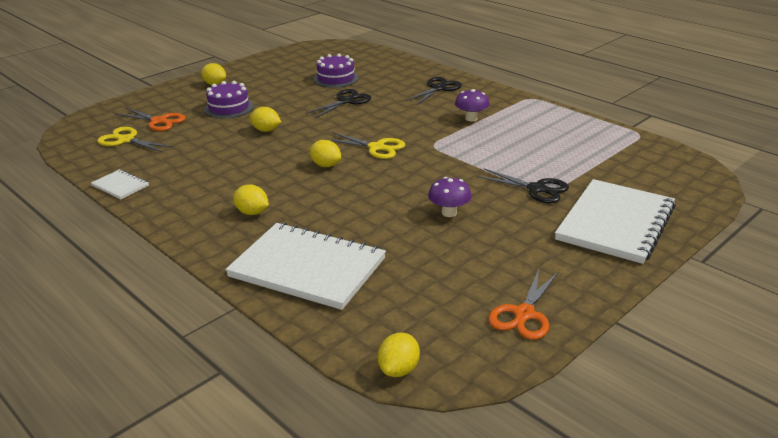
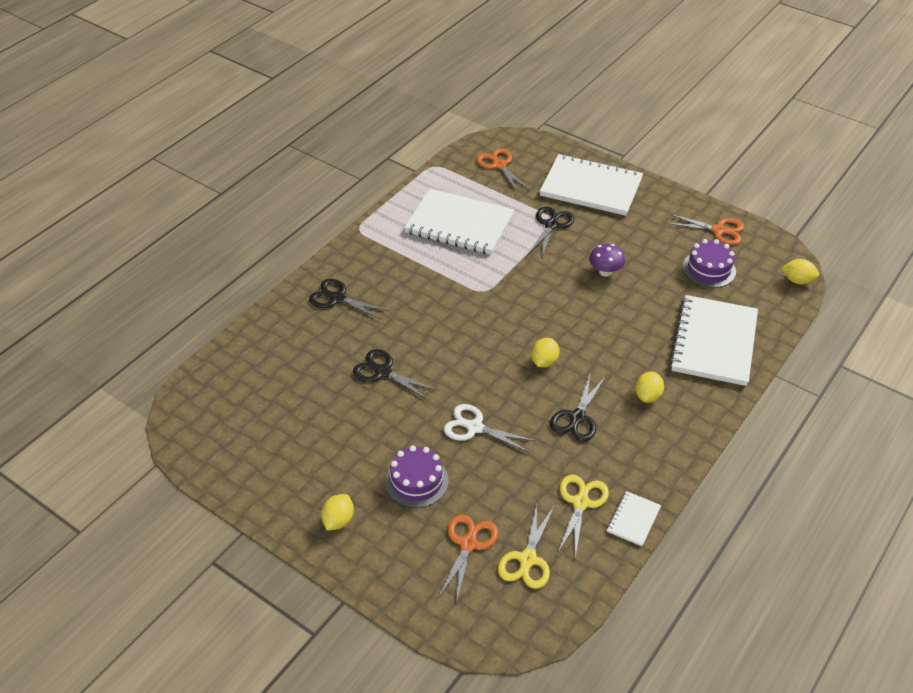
camera: 100 degrees left, 15 degrees up
yellow lemon [250,107,281,132] -> white scissors [444,404,536,453]
purple cake [313,54,359,88] -> purple cake moved to [683,239,736,288]
yellow scissors [325,132,405,159] -> yellow scissors moved to [557,475,609,558]
purple mushroom [455,89,490,121] -> none
none -> white notebook [404,188,514,255]
none -> orange scissors [476,148,530,192]
none -> black scissors [550,375,606,441]

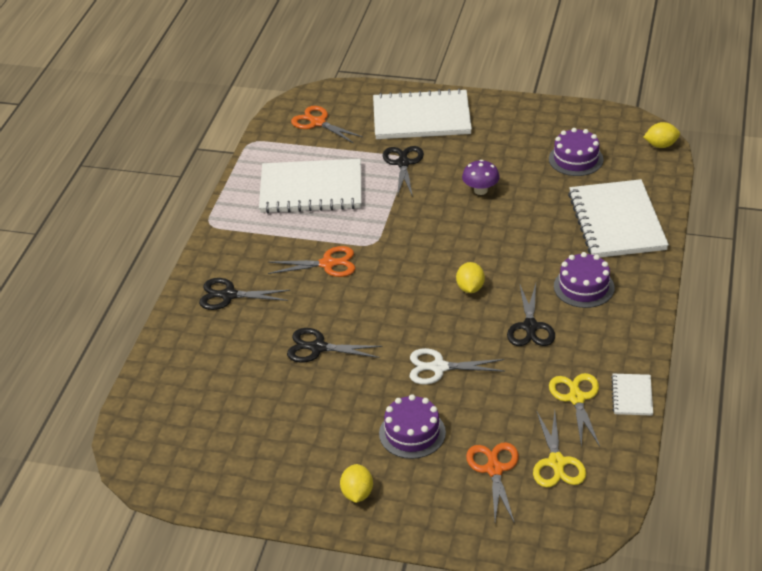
camera: 20 degrees left, 5 degrees down
yellow lemon [635,372,664,403] -> purple cake [554,252,615,308]
orange scissors [666,214,744,245] -> orange scissors moved to [268,246,355,277]

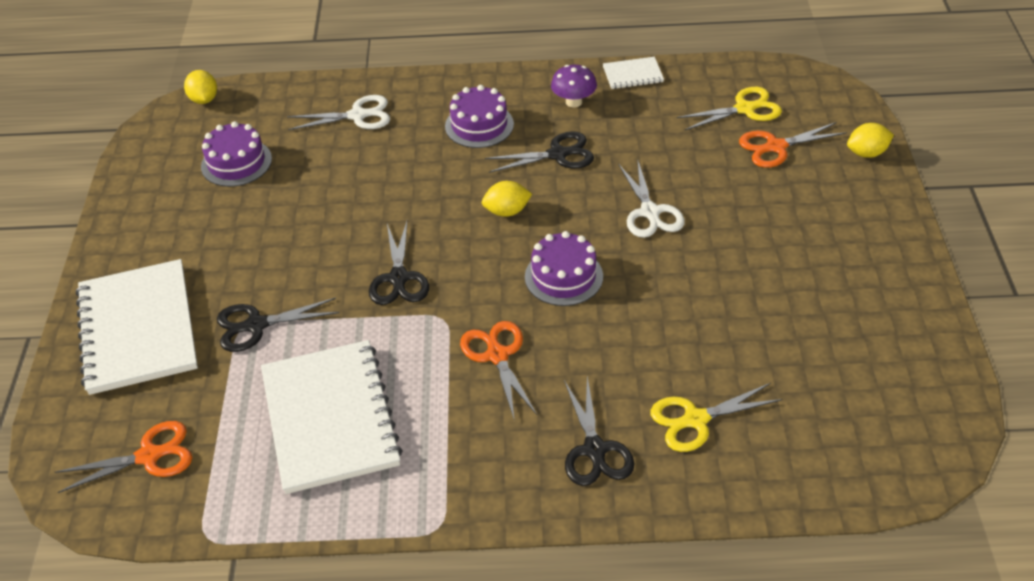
camera: 105 degrees left, 5 degrees up
black scissors [287,328,383,363] -> black scissors moved to [369,222,429,305]
orange scissors [291,106,363,144] -> orange scissors turned 135 degrees counterclockwise [55,421,192,493]
yellow lemon [340,464,373,503] -> yellow lemon moved to [847,123,894,158]
purple cake [379,394,446,459] -> purple cake moved to [525,231,603,306]
purple mushroom [462,160,500,195] -> purple mushroom moved to [551,65,597,107]
yellow scissors [549,373,600,448] -> yellow scissors moved to [651,383,783,452]
white notebook [568,179,669,257] -> white scissors [287,95,390,130]

